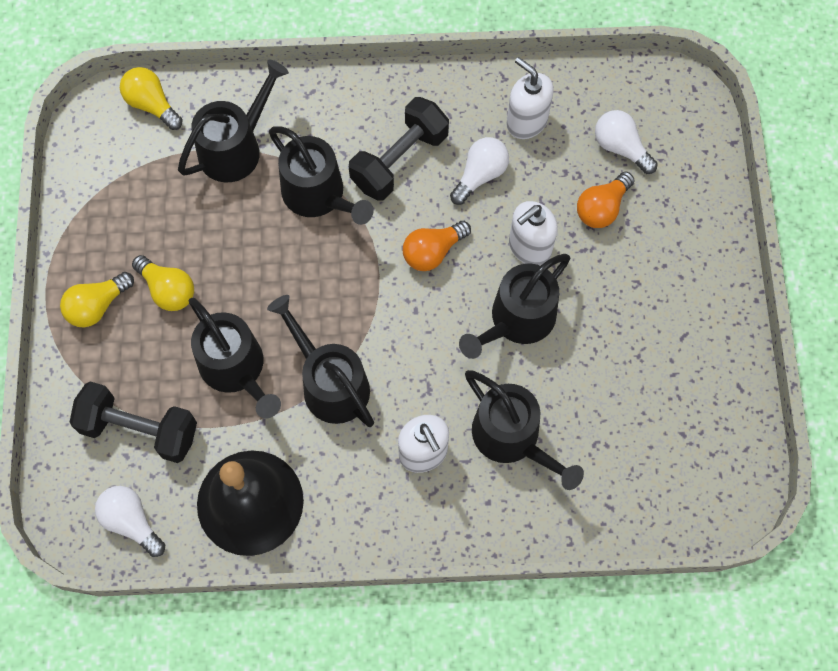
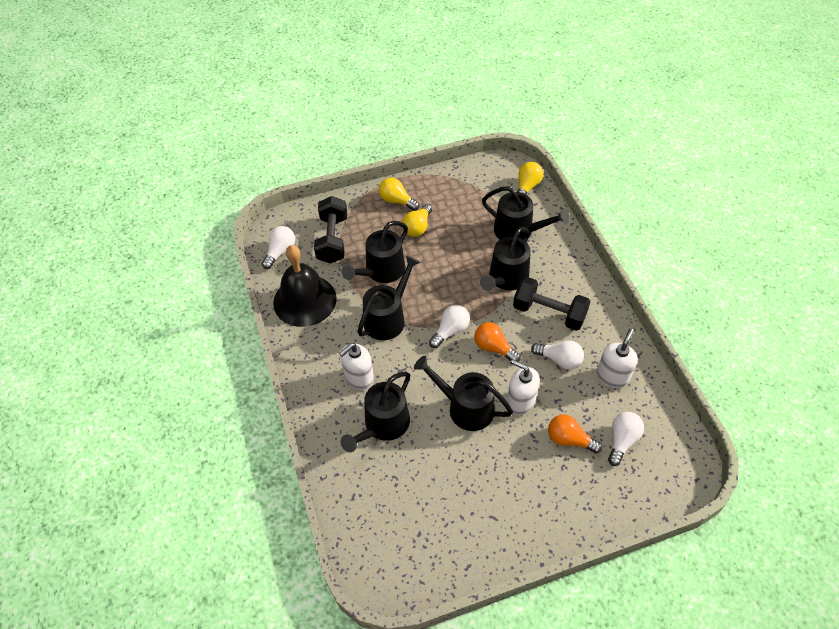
camera: 75 degrees right, 15 degrees down
none -> white light bulb [429,305,470,348]

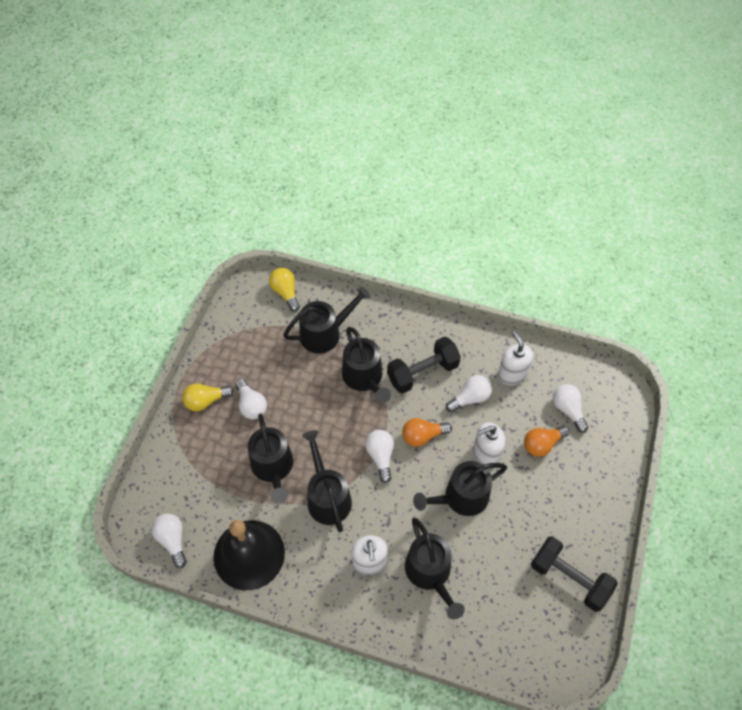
camera: 55 degrees left, 5 degrees up
black dumbbell [314,196,347,264] -> black dumbbell moved to [531,536,618,612]
yellow light bulb [402,204,432,237] -> white light bulb [236,379,267,419]

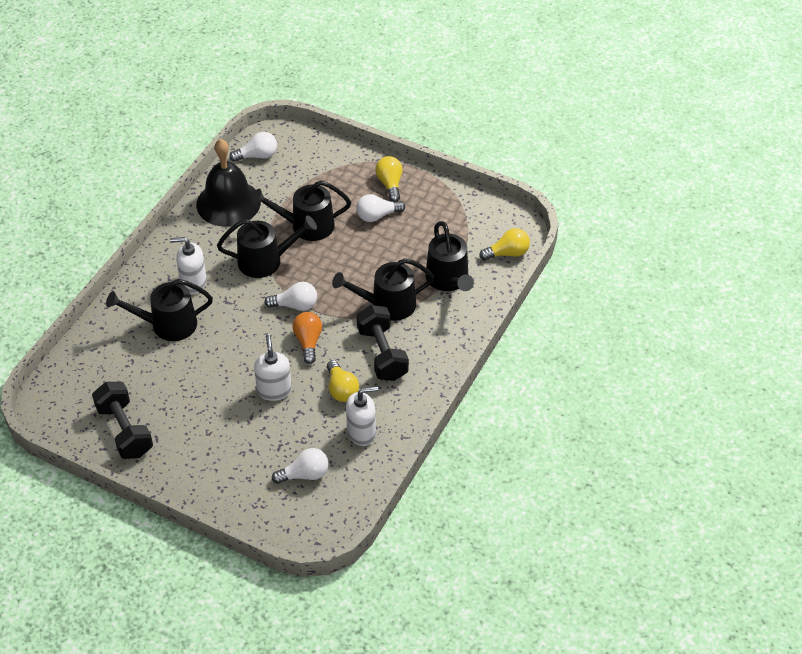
camera: 100 degrees right, 10 degrees down
black watering can [413,461,507,516] -> none
white light bulb [446,375,492,412] -> yellow light bulb [327,360,359,402]
orange light bulb [524,426,569,457] -> none
black dumbbell [531,536,618,612] -> black dumbbell turned 75 degrees counterclockwise [92,382,153,459]

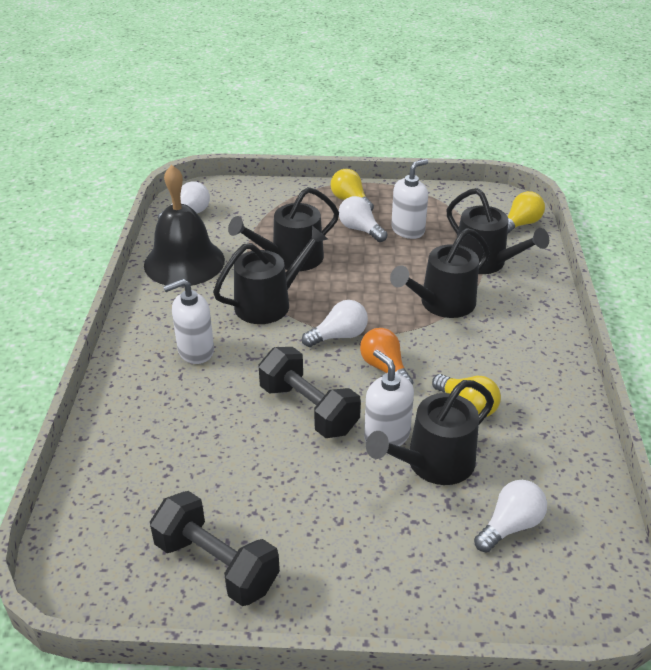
camera: 25 degrees left, 10 degrees down
black watering can [106,279,213,341] -> black watering can moved to [366,380,494,485]
white soap dispenser [346,386,378,446] -> white soap dispenser moved to [391,159,428,239]
white light bulb [356,194,405,222] -> white light bulb turned 90 degrees clockwise [339,196,387,242]
black dumbbell [357,305,409,381] -> black dumbbell moved to [259,347,361,438]

